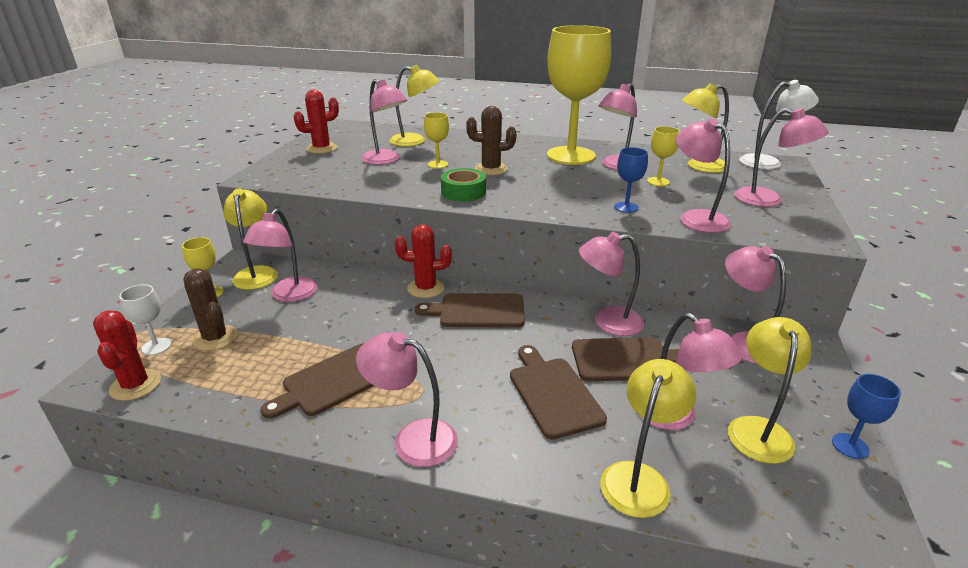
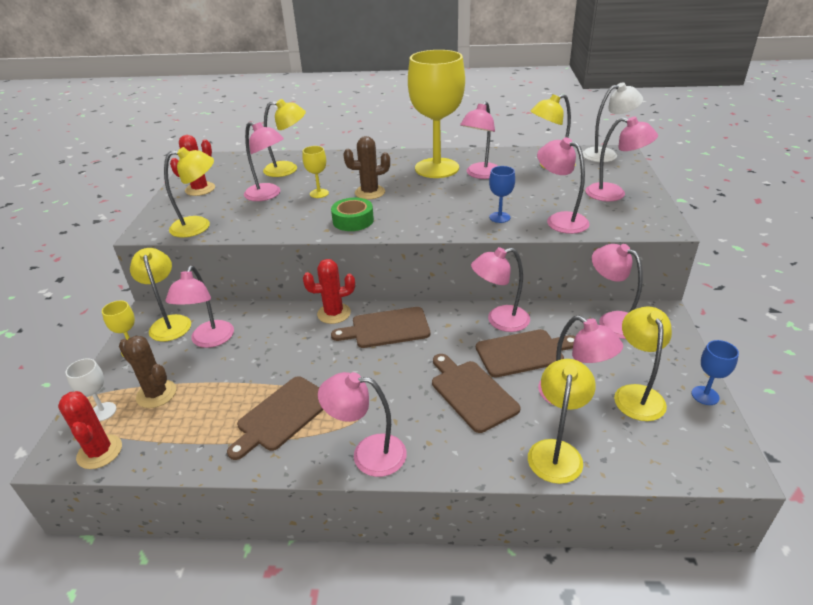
camera: 10 degrees left, 5 degrees up
yellow goblet [647,126,680,186] -> none
none -> yellow lamp [164,147,214,237]

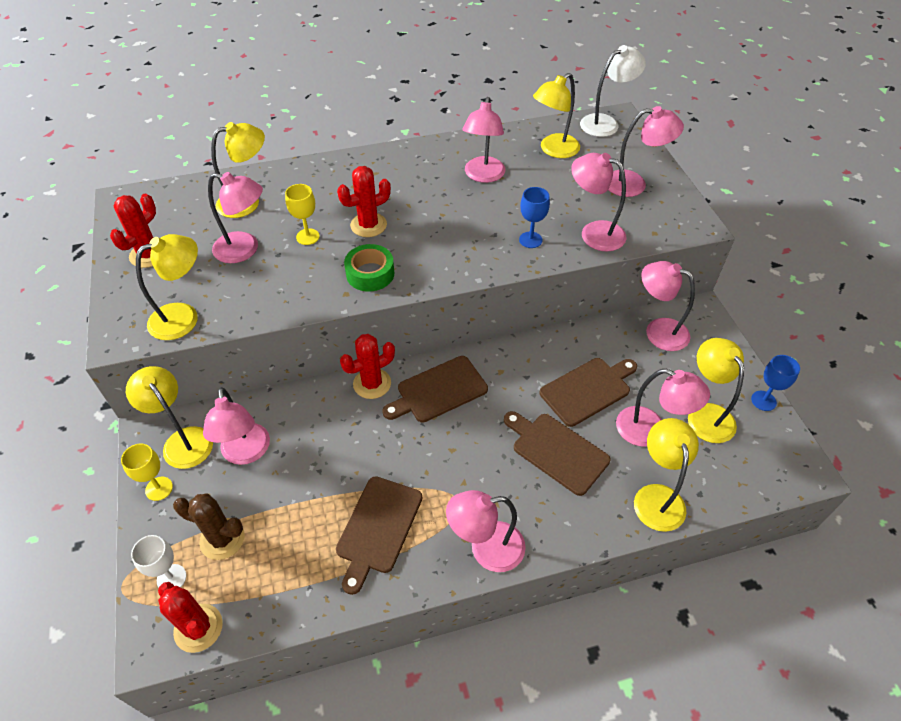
camera: 20 degrees left, 15 degrees up
brown cactus [343,136,390,199] -> red cactus [337,166,391,237]
yellow goblet [408,50,465,178] -> none
pink lamp [471,247,530,332] -> none

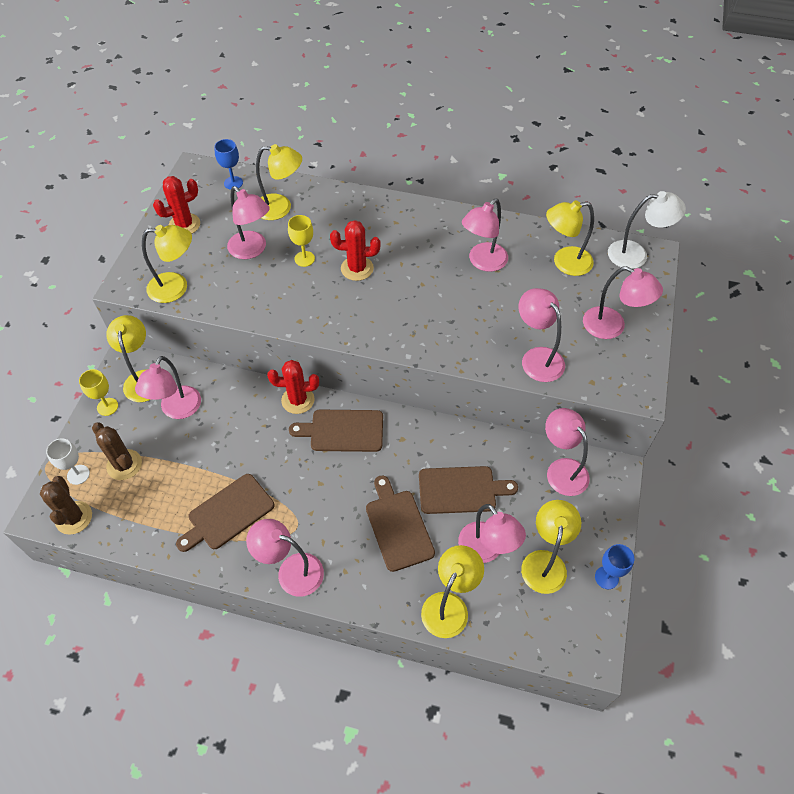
camera: 30 degrees right, 5 degrees up
red cactus [158,582,223,653] -> brown cactus [40,476,92,535]
green tape [344,244,394,292] -> none
blue goblet [519,187,550,248] -> blue goblet moved to [214,139,243,190]

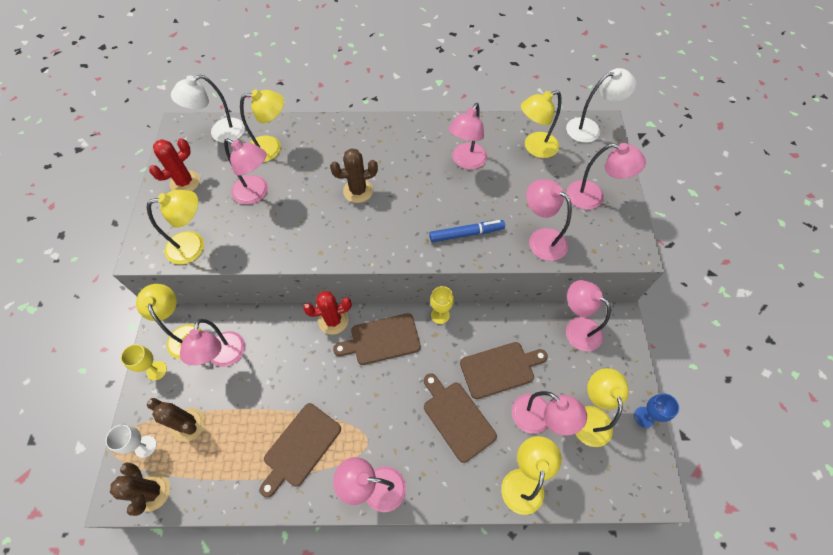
camera: 15 degrees left, 5 degrees up
blue goblet [214,139,243,190] -> white lamp [171,75,245,143]
yellow goblet [288,215,315,267] -> yellow goblet moved to [430,286,454,324]
red cactus [330,220,380,281] -> brown cactus [330,148,378,203]
none -> blue marker [429,220,505,242]

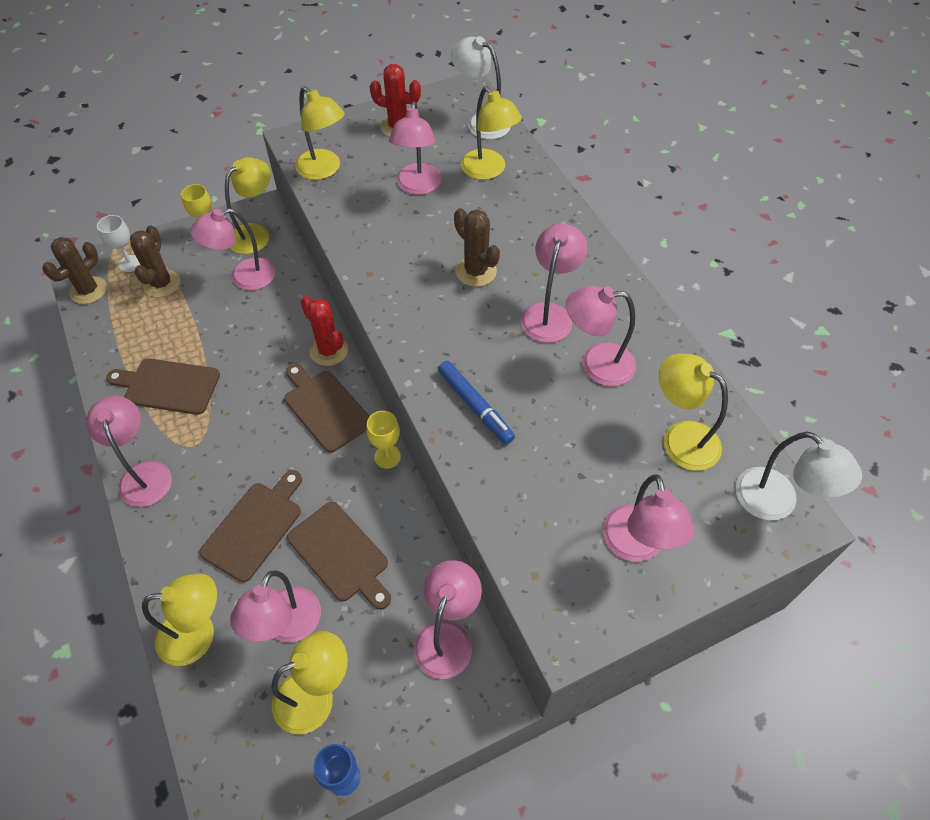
camera: 65 degrees right, 5 degrees down
pink lamp [526,179,572,261] -> pink lamp moved to [520,223,587,343]

